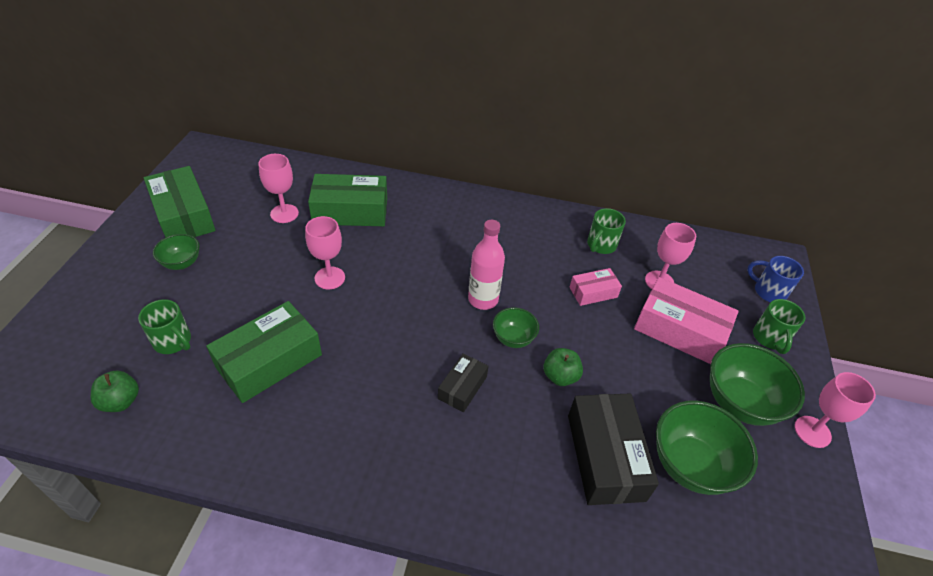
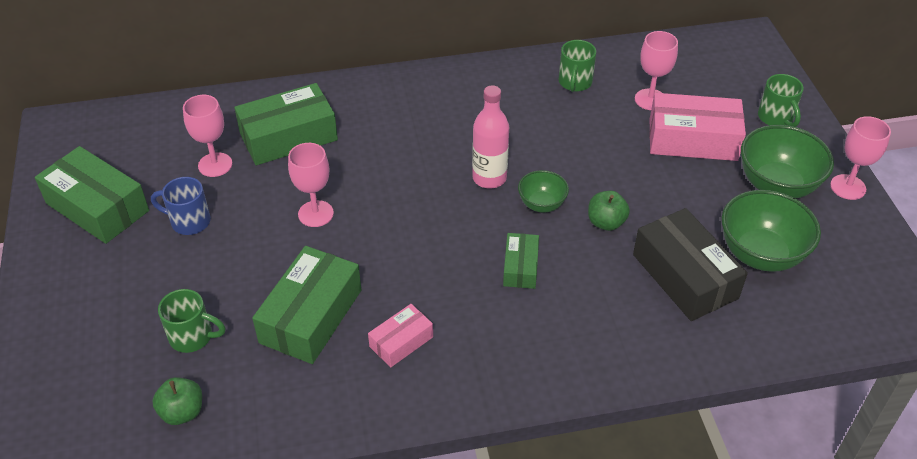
camera: 20 degrees left, 0 degrees up
green bowl [153,234,199,270] -> none
black box [438,353,488,412] -> green box [503,233,539,289]
pink box [570,268,622,306] -> pink box moved to [368,304,433,367]
blue mug [747,256,804,302] -> blue mug moved to [151,177,211,235]

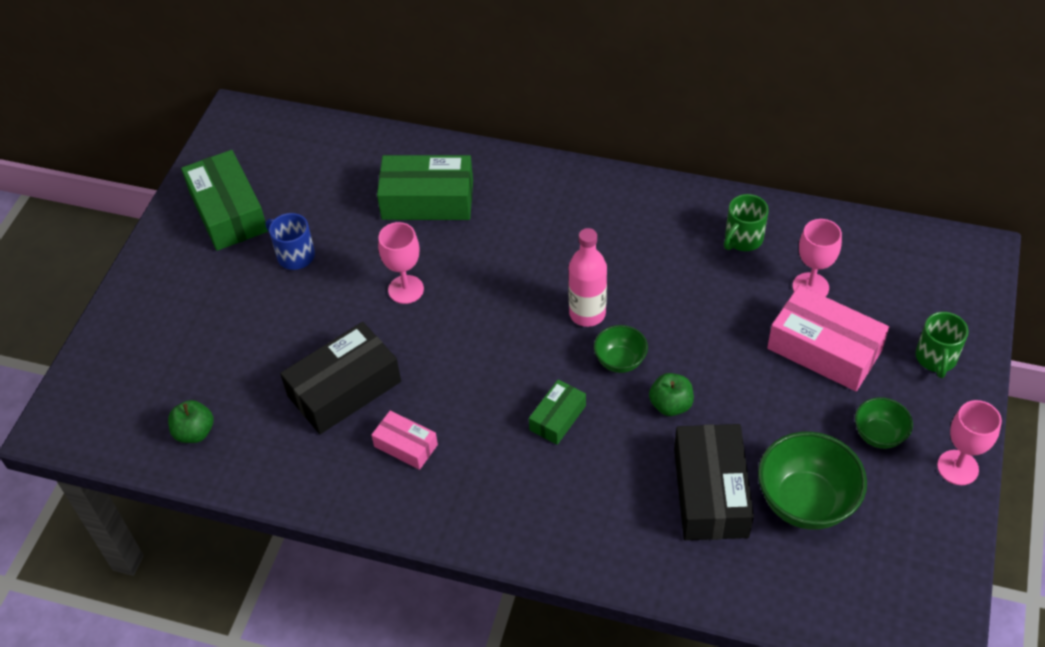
camera: 30 degrees right, 5 degrees up
green mug [158,289,226,353] -> none
pink goblet [183,95,232,177] -> none
green box [252,246,361,364] -> black box [280,322,401,434]
pink box [368,304,433,367] -> pink box turned 45 degrees clockwise [371,410,438,470]
green bowl [741,125,834,198] -> green bowl [855,397,913,449], size x0.55

